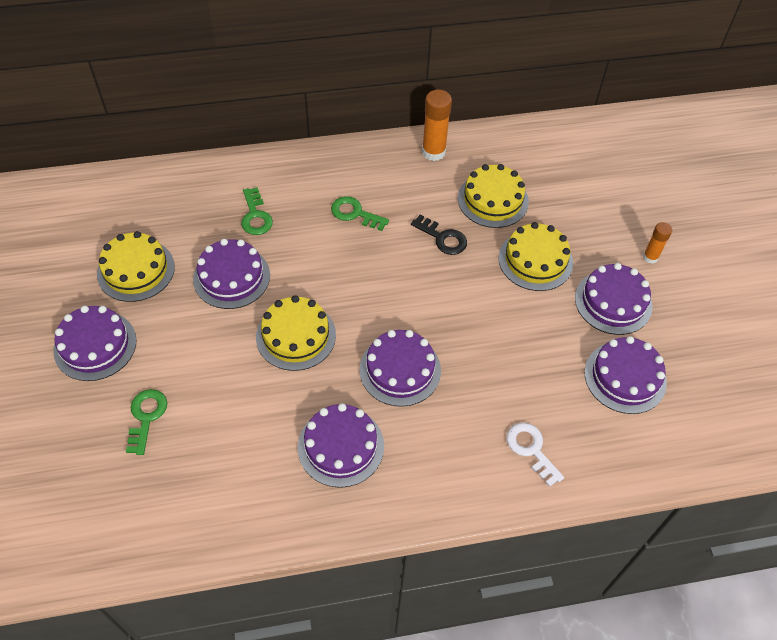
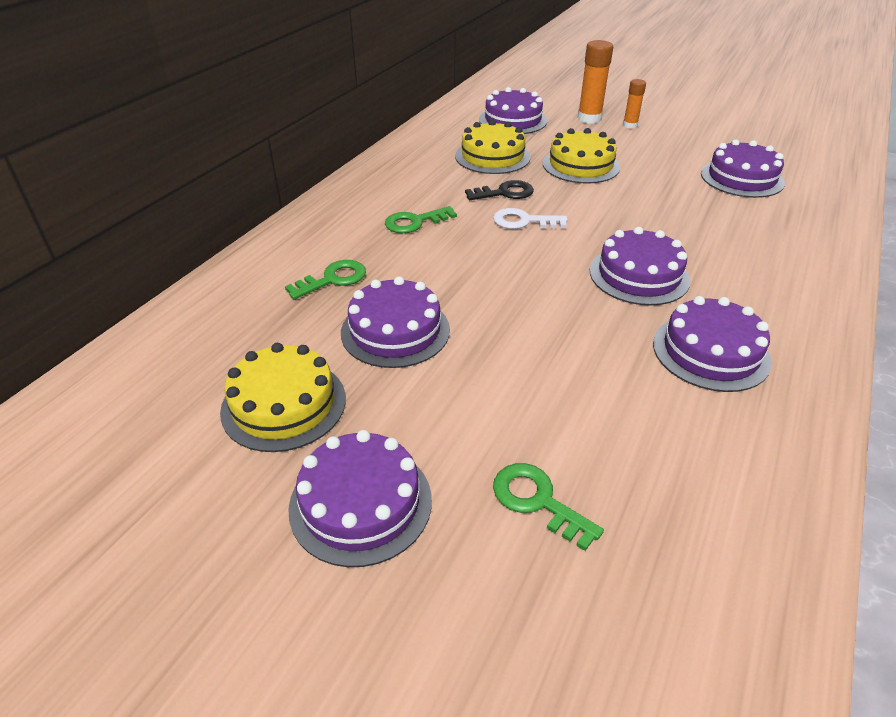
camera: 50 degrees left, 15 degrees down
green key [241,187,273,235] -> green key turned 60 degrees counterclockwise [285,260,366,299]
yellow cake [256,295,336,371] -> none
orange glue stick [422,90,452,161] -> orange glue stick moved to [578,40,613,124]
white key [507,423,564,487] -> white key moved to [493,208,568,229]
purple cake [575,263,652,335] -> purple cake moved to [479,87,547,134]

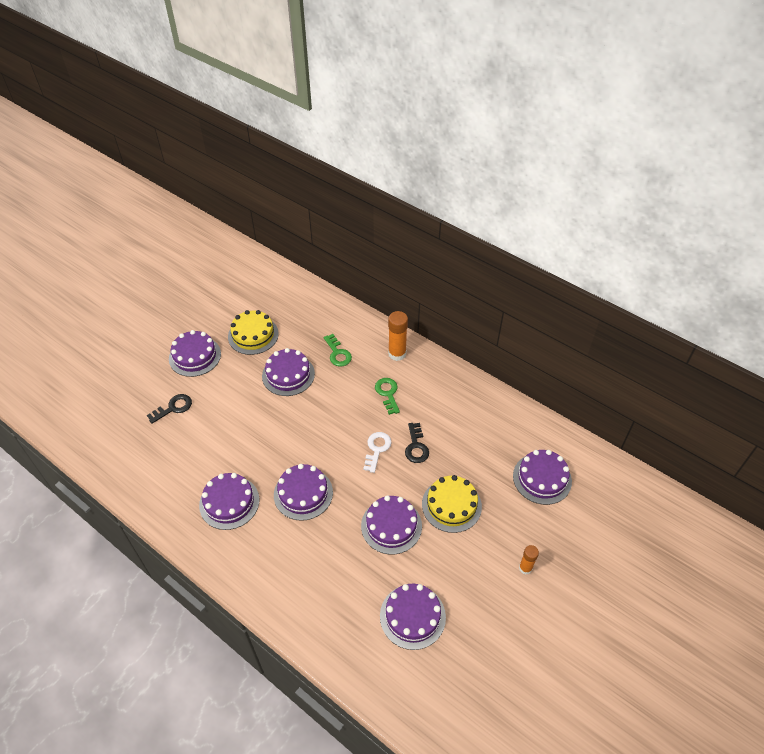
camera: 100 degrees right, 10 degrees up
yellow cake [455,120,531,174] -> none
green key [493,463,604,551] -> black key [147,394,192,424]
orange glue stick [578,40,613,124] -> orange glue stick moved to [388,311,408,361]
none -> purple cake [361,495,422,555]

